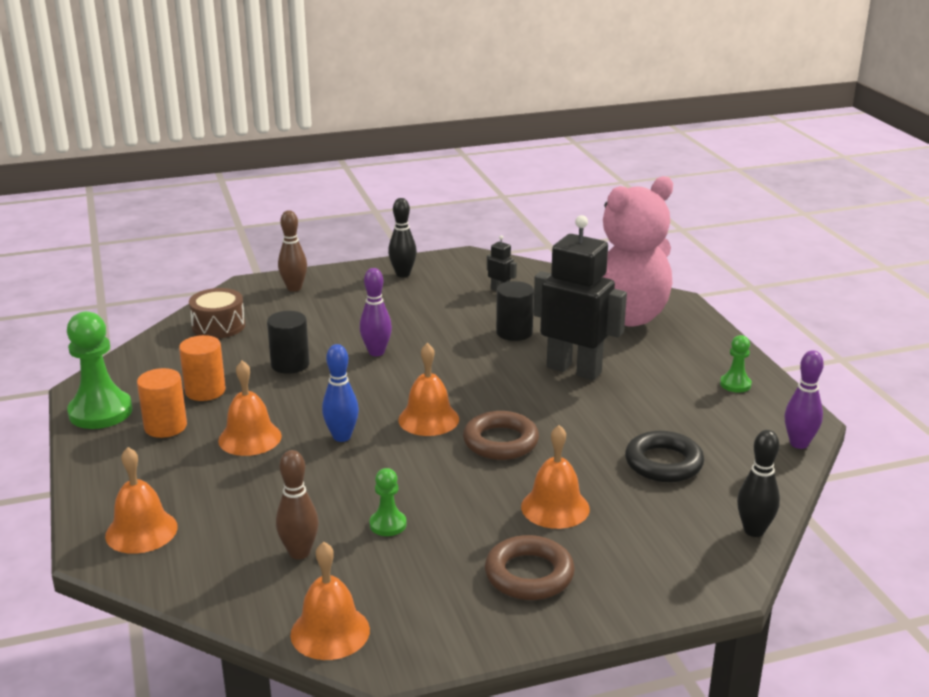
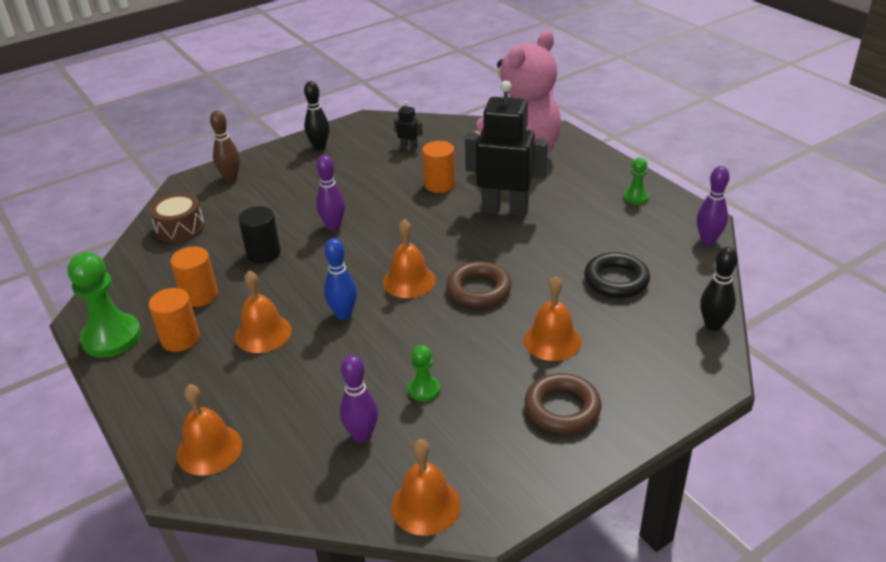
camera: 15 degrees left, 10 degrees up
brown bowling pin [276,450,319,560] -> purple bowling pin [340,355,378,443]
black cylinder [496,281,534,341] -> orange cylinder [422,141,456,193]

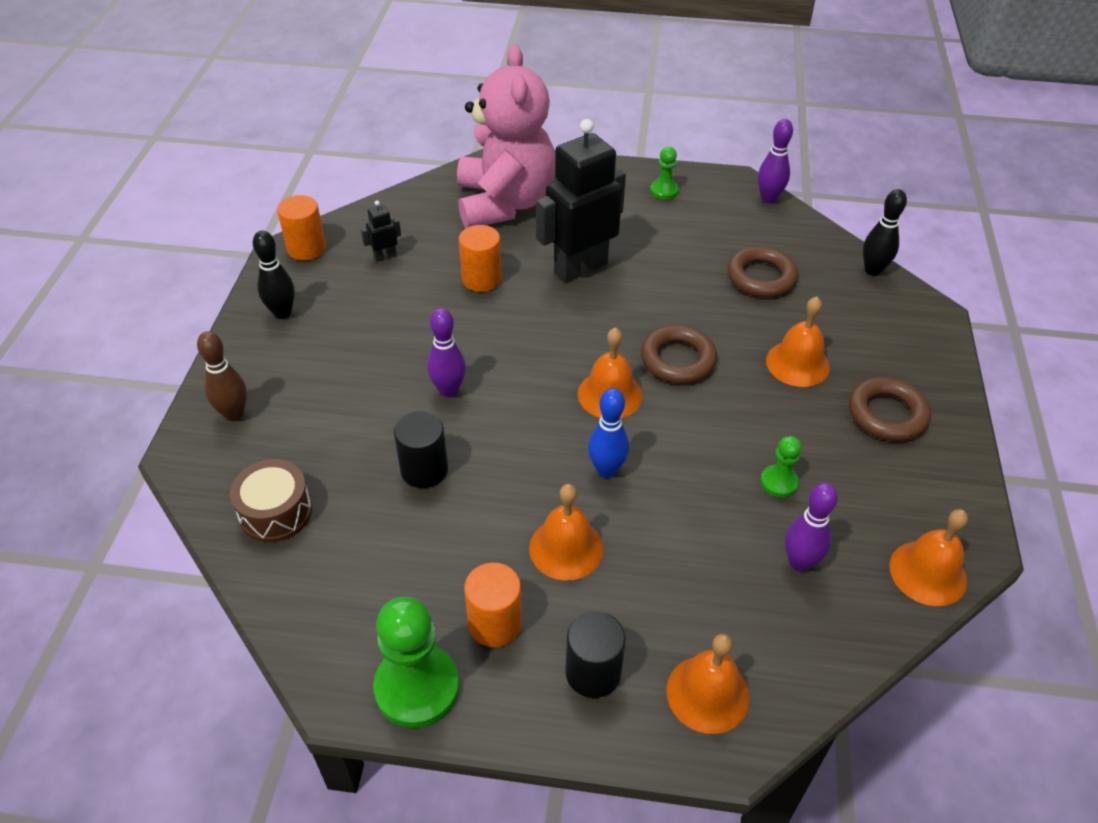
camera: 50 degrees left, 10 degrees up
orange cylinder [171,246,218,307] -> orange cylinder moved to [277,195,326,261]
black ring [584,252,650,298] -> brown ring [727,246,798,298]
none -> black cylinder [565,611,626,698]

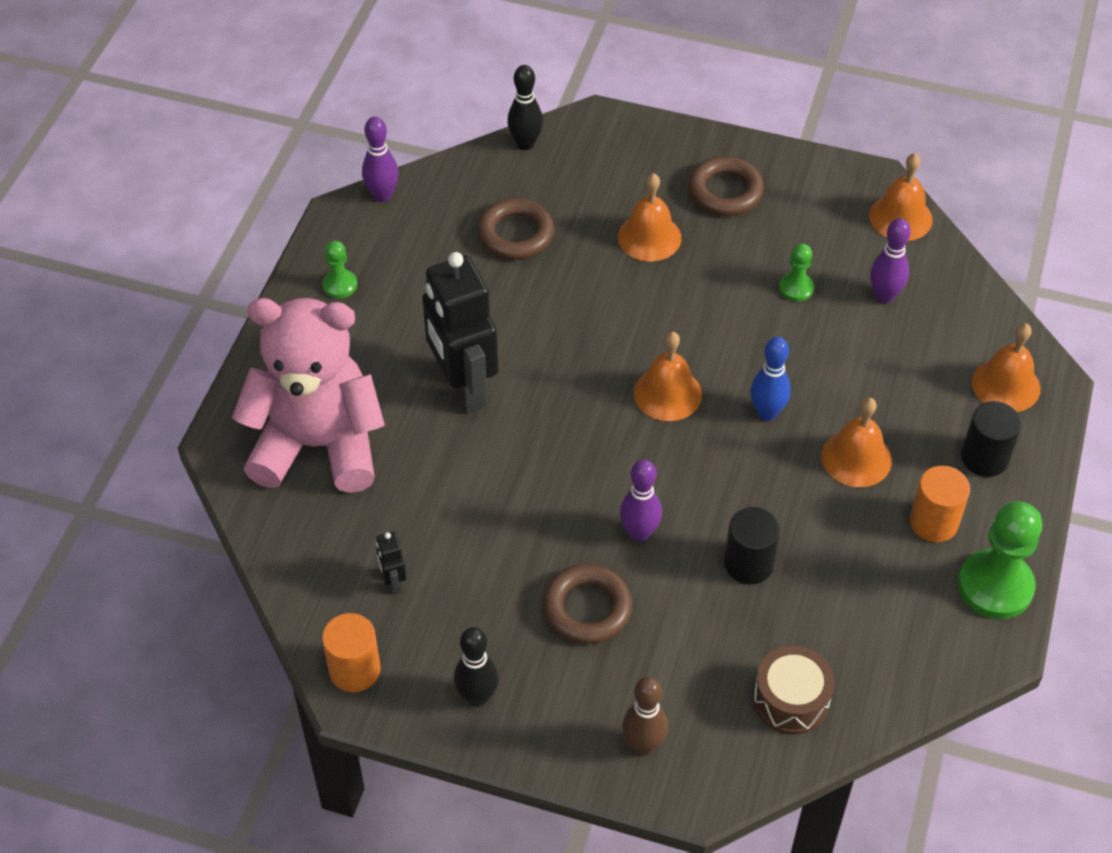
camera: 80 degrees left, 5 degrees up
orange cylinder [459,225,502,292] -> none
brown ring [641,325,717,384] -> brown ring moved to [543,564,632,644]

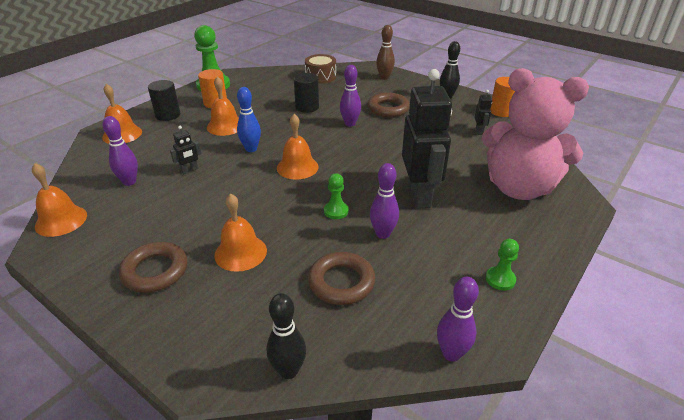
camera: 160 degrees left, 15 degrees down
green pawn [779,243,814,301] -> green pawn moved to [324,173,349,219]
none -> black robot [170,126,201,174]
none -> purple bowling pin [370,163,399,239]

